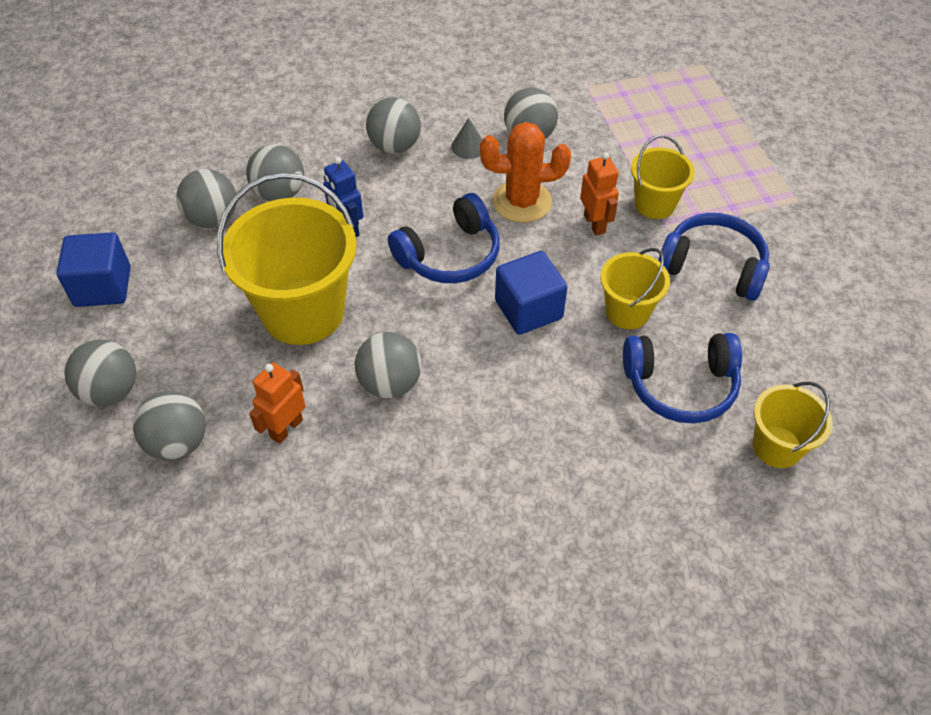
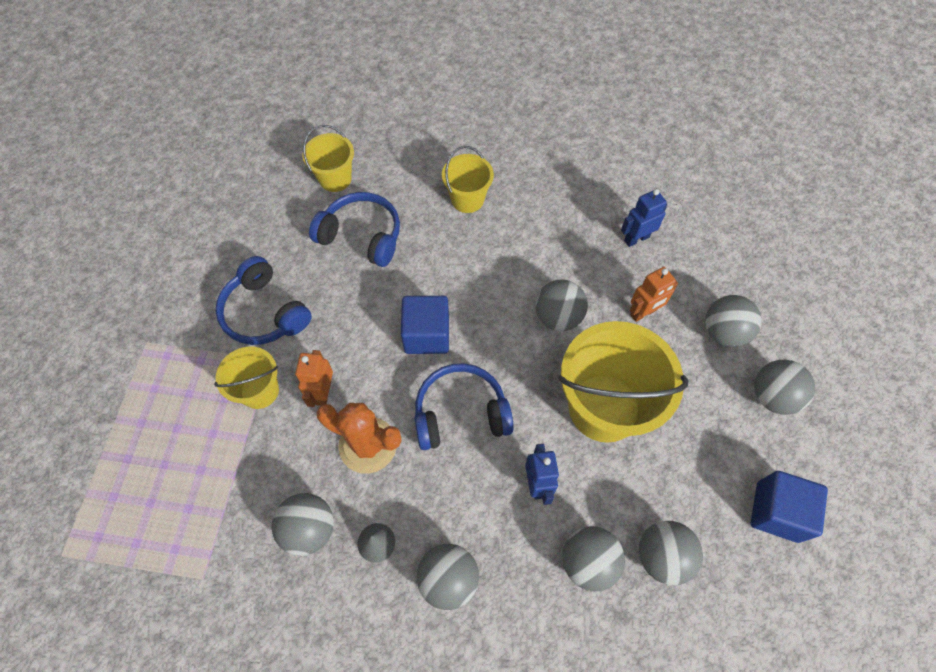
camera: 155 degrees left, 10 degrees up
yellow bucket [600,248,670,329] -> yellow bucket moved to [442,146,494,213]
none -> blue robot [621,189,667,247]

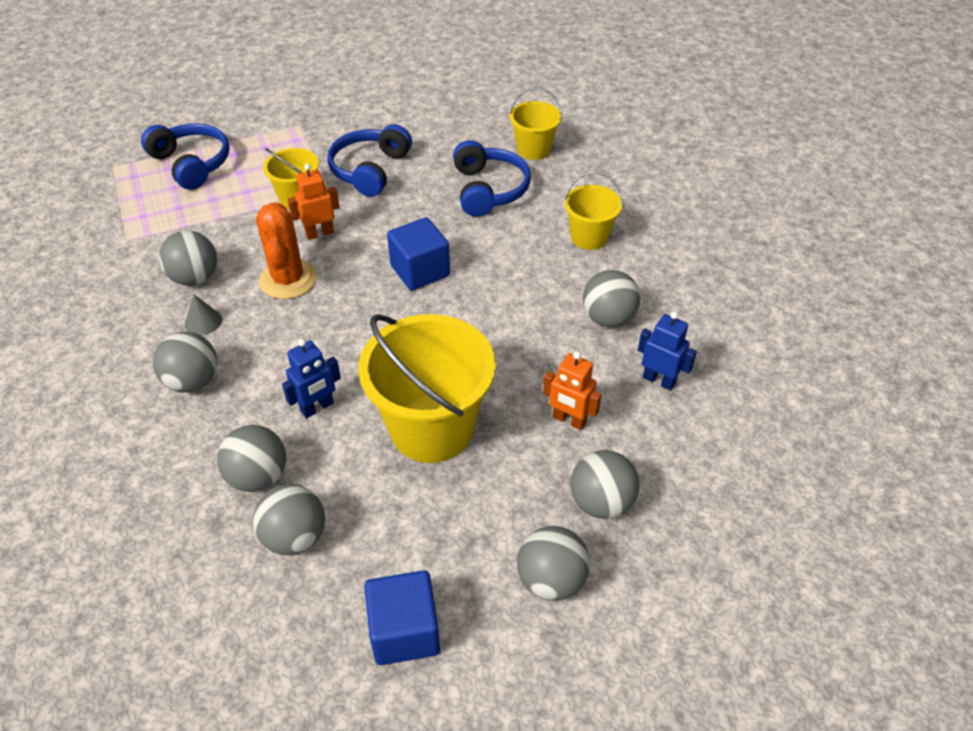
camera: 60 degrees right, 15 degrees down
blue headphones [414,363,514,450] -> blue headphones moved to [141,123,230,190]
grey ball [535,280,588,331] -> grey ball moved to [583,270,640,327]

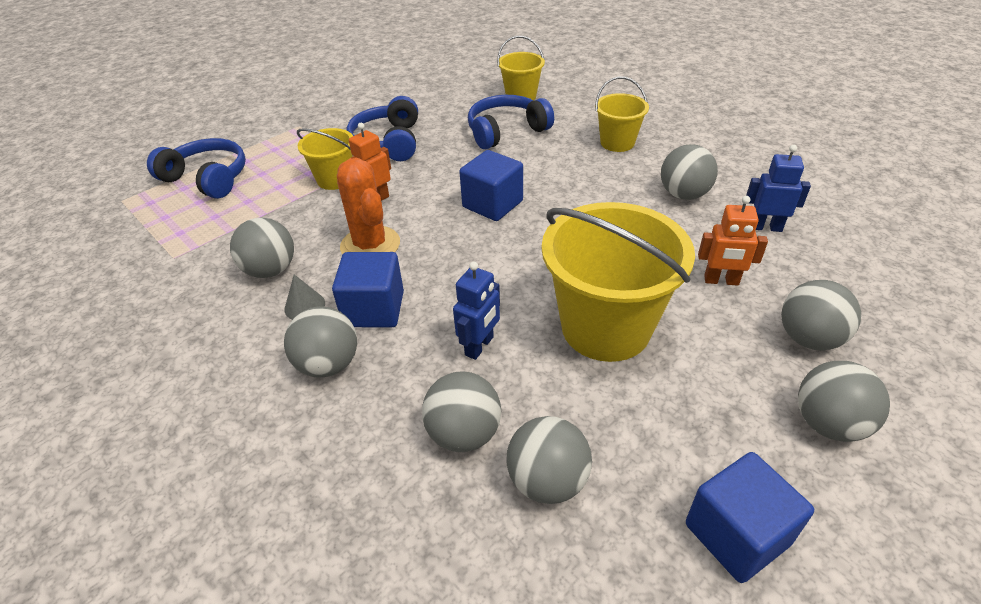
camera: 20 degrees left, 5 degrees down
blue headphones [453,140,531,217] -> blue headphones turned 90 degrees counterclockwise [468,95,554,149]
none -> blue cube [332,252,404,327]

